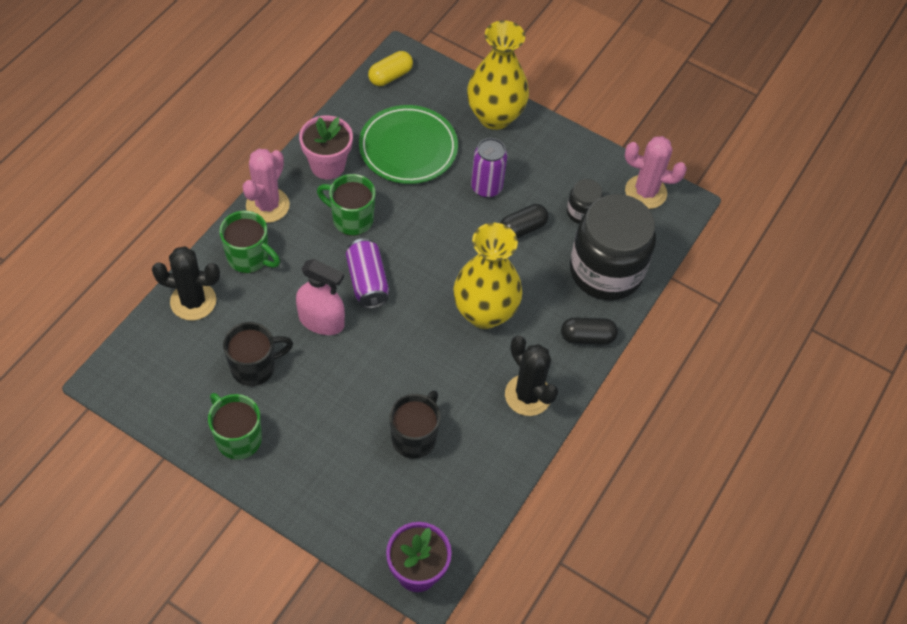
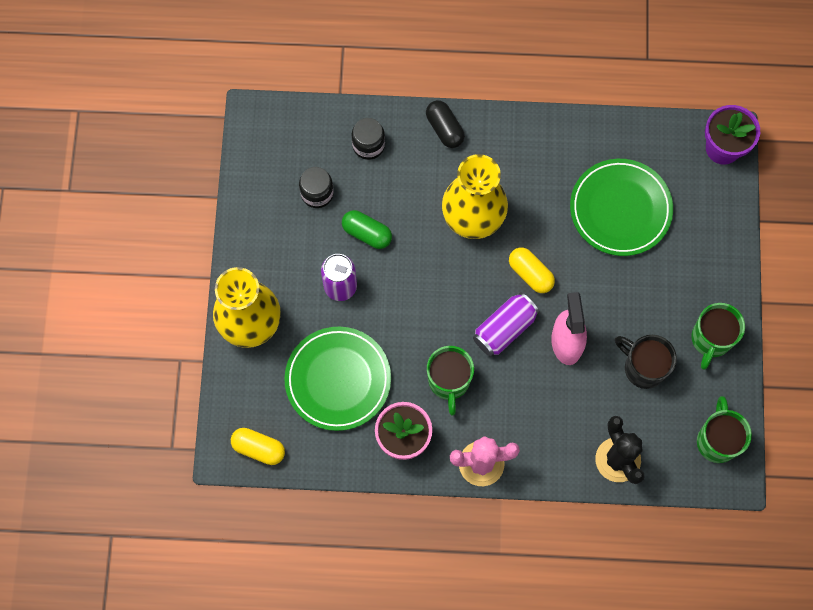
camera: 115 degrees left, 15 degrees up
green mug [219,211,280,273] -> green mug moved to [697,396,752,463]
black mug [389,390,441,459] -> green plate [570,159,673,256]
black capsule [500,204,549,239] -> green capsule [342,210,392,249]
black cactus [505,336,558,416] -> none
black jar [570,194,656,301] -> black jar [352,118,385,160], size x0.44
pink cactus [625,136,687,209] -> none
none -> yellow capsule [509,248,555,293]

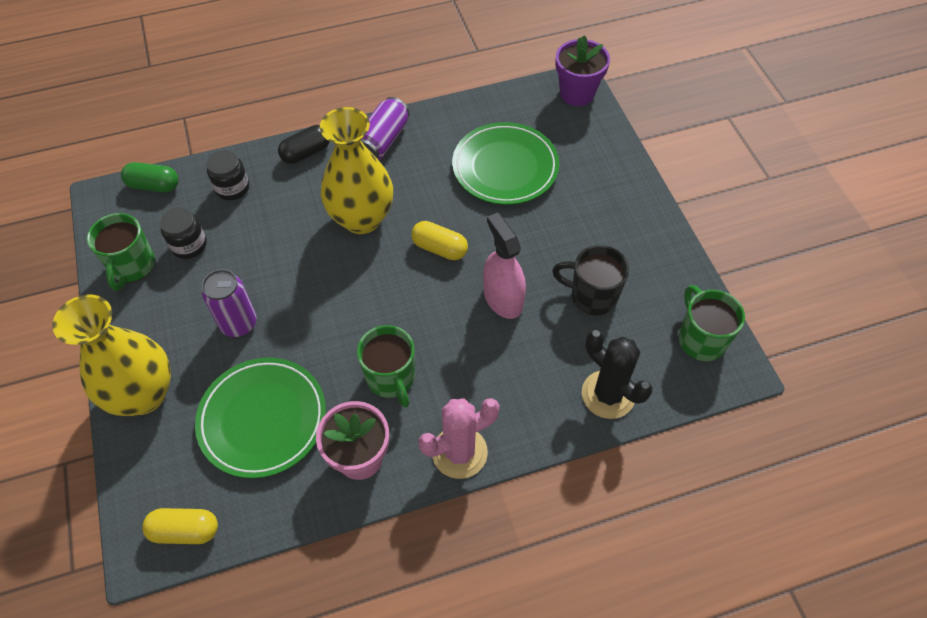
camera: 20 degrees left, 15 degrees down
green capsule [342,210,392,249] -> green capsule moved to [121,162,178,192]
black capsule [426,100,465,148] -> black capsule turned 75 degrees counterclockwise [278,125,330,164]
purple can [473,292,539,357] -> purple can moved to [361,97,410,160]
green mug [692,303,745,370] -> green mug moved to [87,213,155,291]

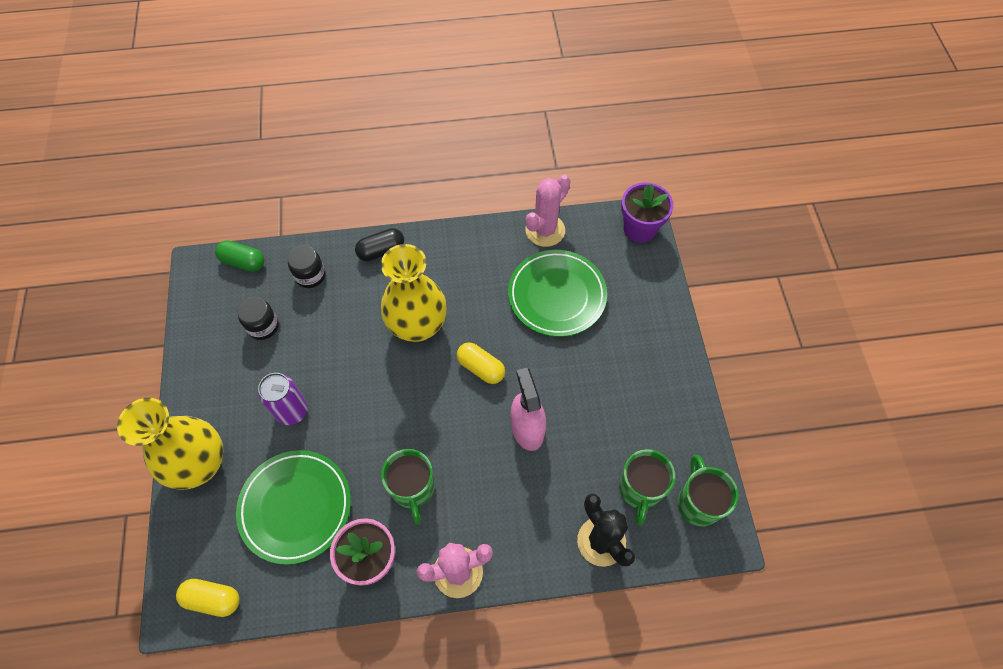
camera: 10 degrees right, 5 degrees up
green mug [87,213,155,291] -> green mug moved to [619,449,675,526]
purple can [361,97,410,160] -> none
black mug [552,245,629,316] -> none
none -> pink cactus [525,175,570,247]

